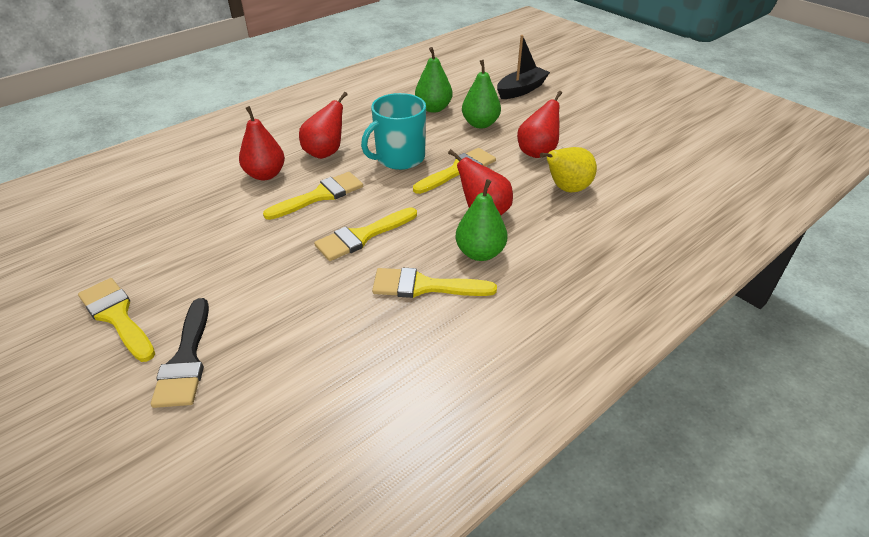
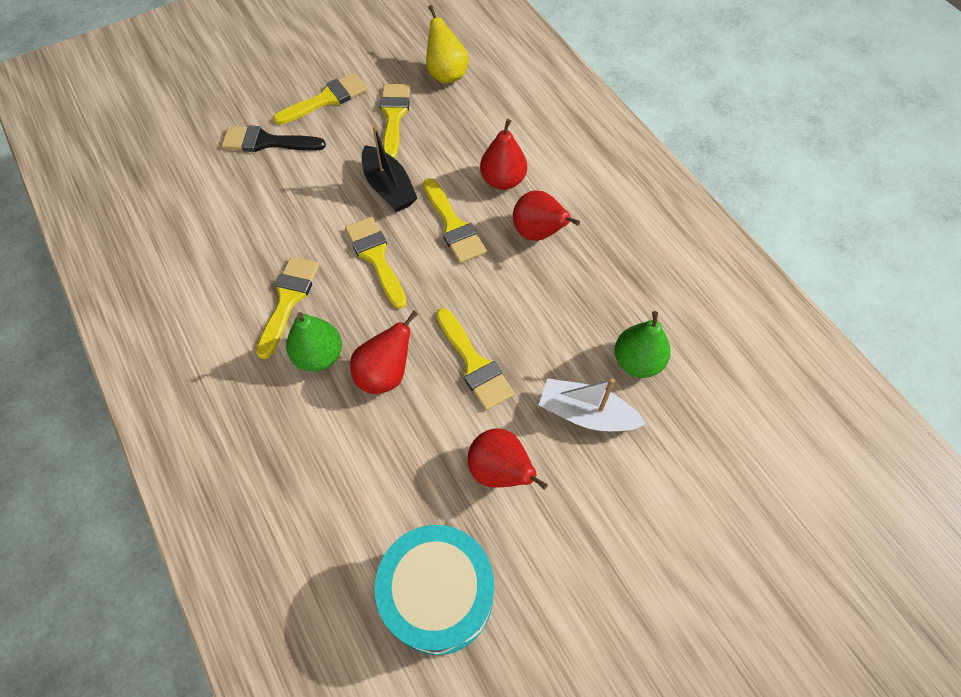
camera: 100 degrees right, 20 degrees up
turquoise mug [361,93,426,170] -> none
green pear [462,60,501,129] -> white boat [539,378,646,431]
black boat [497,35,550,99] -> black boat moved to [362,125,417,212]
yellow pear [540,147,597,192] -> yellow pear moved to [426,5,469,83]
none -> turquoise drum [374,525,494,655]
none -> yellow brush [380,84,410,159]

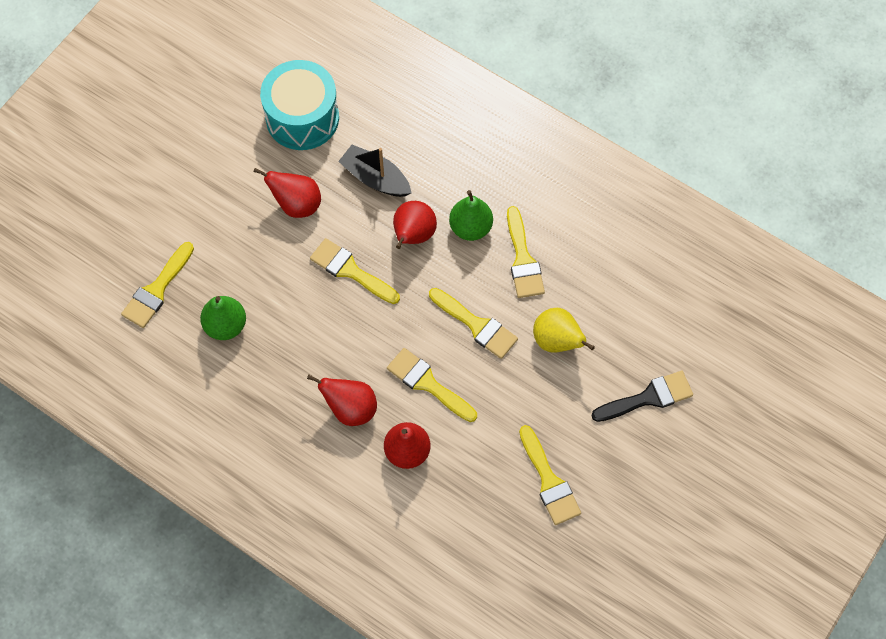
camera: 155 degrees right, 5 degrees up
yellow brush [273,73,367,125] -> yellow brush moved to [121,242,194,328]
black boat [362,125,417,212] -> black boat moved to [338,145,411,197]
yellow pear [426,5,469,83] -> yellow pear moved to [533,308,595,353]
white boat [539,378,646,431] -> none

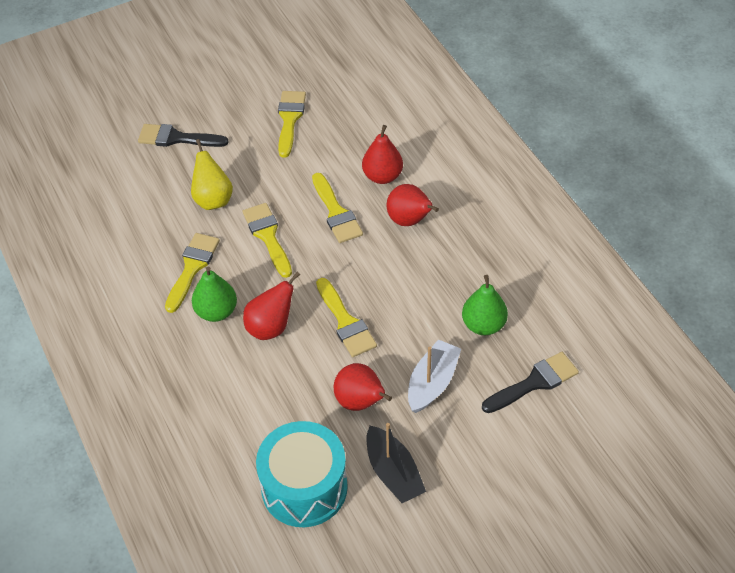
camera: 150 degrees left, 15 degrees down
yellow brush [121,242,194,328] -> black brush [482,352,579,413]
black boat [338,145,411,197] -> black boat moved to [366,423,426,503]
none -> white boat [408,339,461,413]

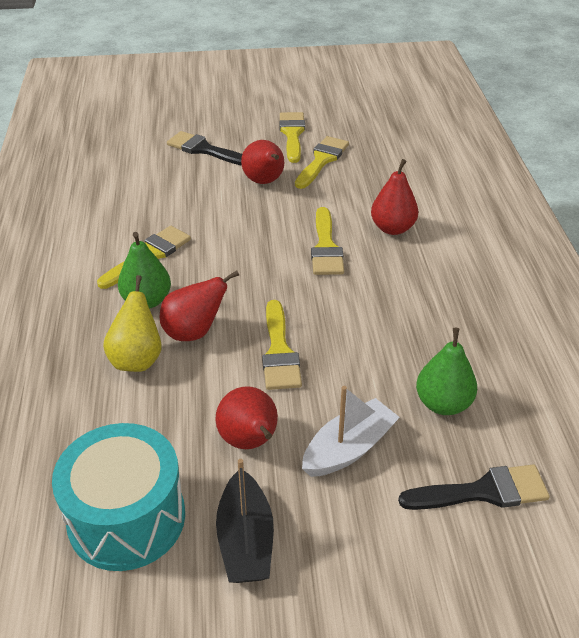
camera: 20 degrees right, 10 degrees down
yellow pear [191,139,233,210] -> yellow pear moved to [103,275,162,372]
yellow brush [243,203,292,278] -> yellow brush moved to [279,112,305,163]
red pear [387,184,439,226] -> red pear moved to [241,140,284,184]

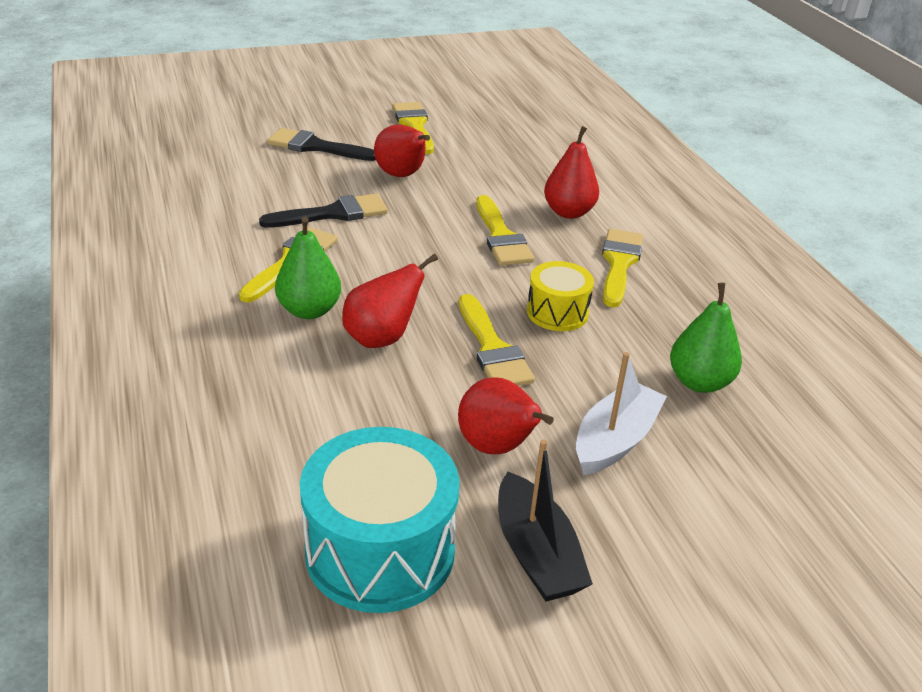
camera: 15 degrees left, 5 degrees down
yellow pear [103,275,162,372] -> none
yellow brush [295,136,349,189] -> yellow brush moved to [602,229,643,307]
black brush [398,464,550,510] -> black brush moved to [259,193,388,228]
none -> yellow drum [527,261,594,331]

